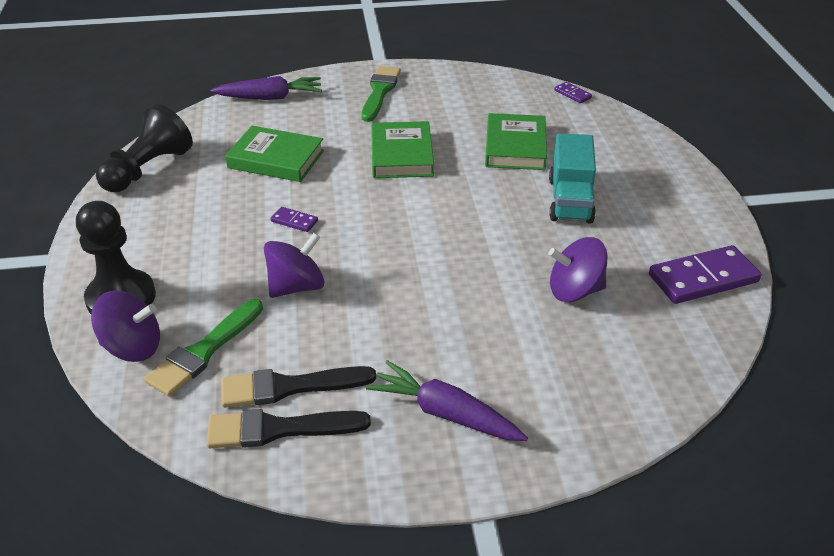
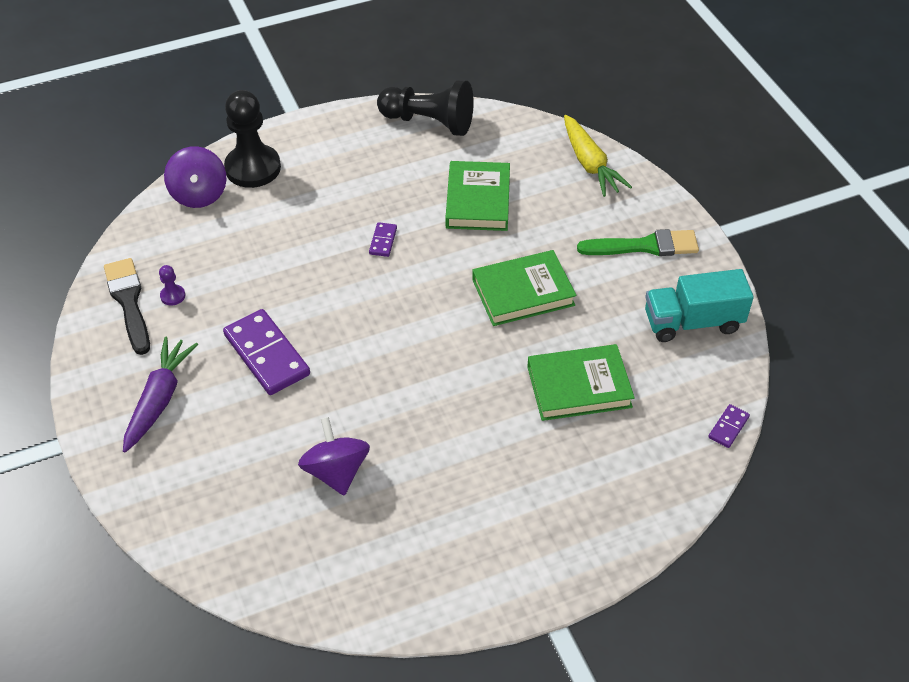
camera: 75 degrees right, 10 degrees up
green brush [144,299,263,397] -> none
purple carrot [210,76,322,100] -> yellow carrot [564,115,632,197]
black brush [221,366,376,408] -> purple pawn [159,265,185,306]
purple spinning top [264,233,325,298] -> none
turquoise truck [549,133,596,224] -> turquoise truck moved to [645,269,754,342]
purple domino [649,245,761,304] -> purple domino moved to [223,309,310,395]

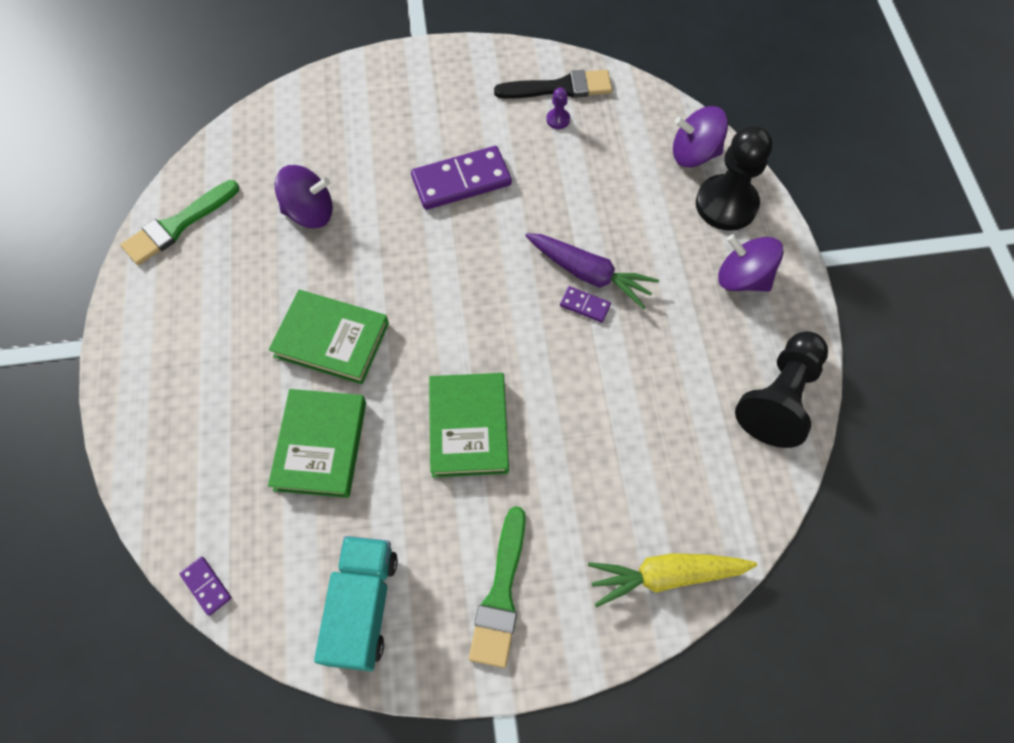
camera: 105 degrees right, 15 degrees up
purple carrot [123,337,198,452] -> purple carrot moved to [525,233,659,309]
green book [445,161,510,231] -> green book moved to [269,290,389,384]
none -> green brush [121,180,239,265]
none -> purple spinning top [718,234,784,292]

